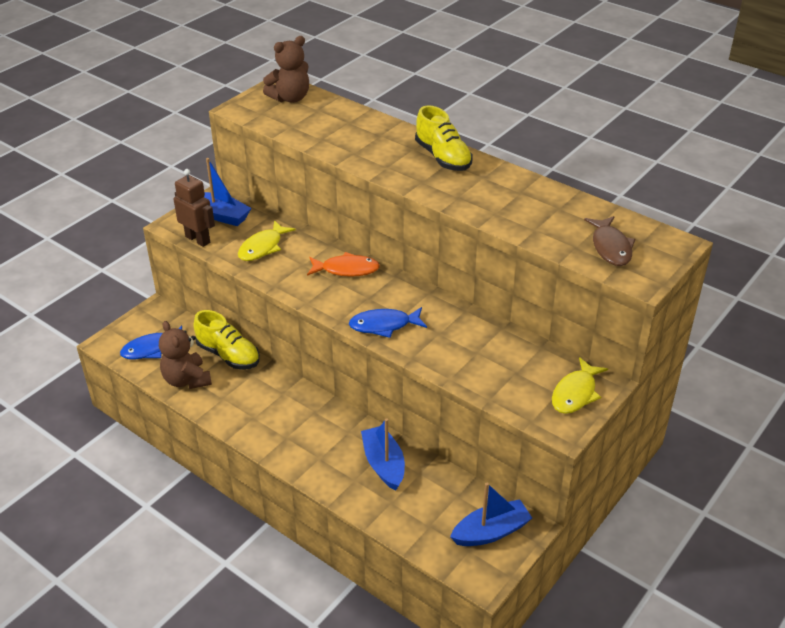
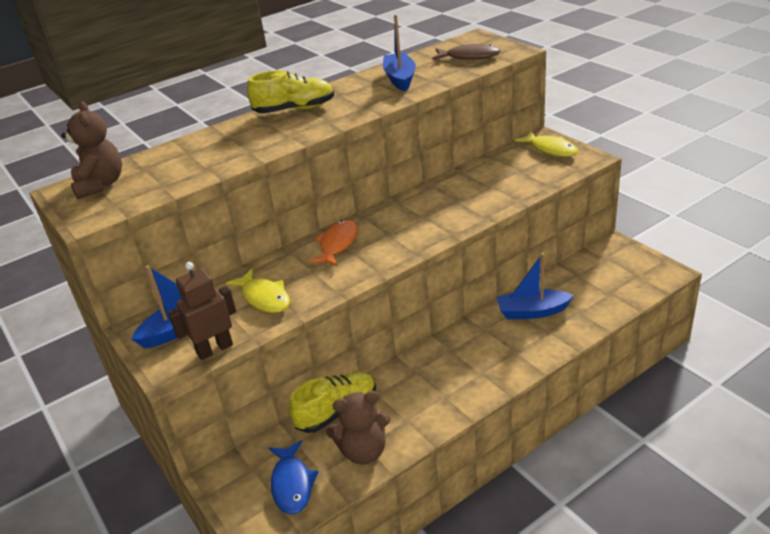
camera: 70 degrees left, 5 degrees down
blue fish [349,307,427,338] -> none
blue boat [450,483,532,546] -> blue boat moved to [383,15,416,91]

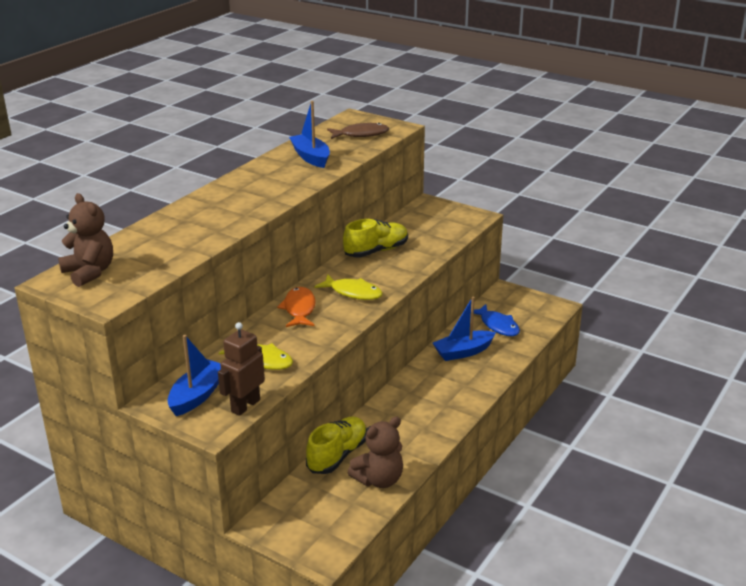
camera: 25 degrees left, 5 degrees down
yellow shoe [247,70,334,113] -> yellow shoe moved to [343,219,408,257]
blue fish [269,440,318,514] -> blue fish moved to [474,304,520,336]
yellow fish [515,131,578,157] -> yellow fish moved to [314,274,383,300]

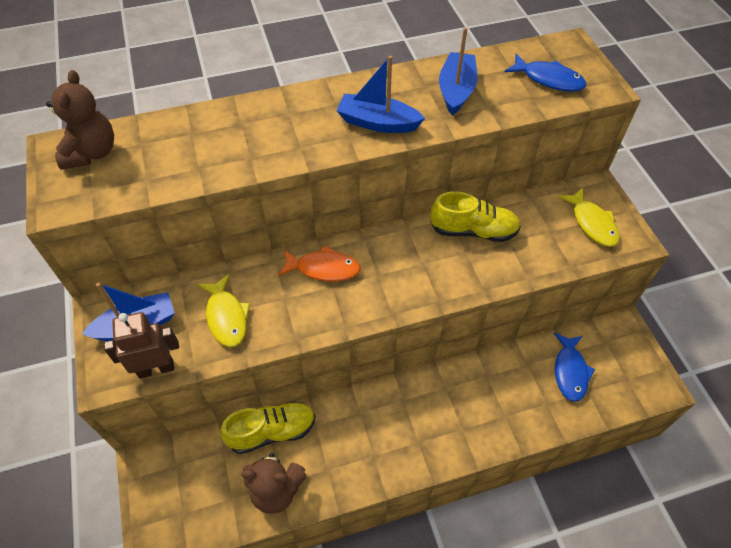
camera: 40 degrees right, 25 degrees up
orange fish [277,287,316,327] -> orange fish turned 60 degrees clockwise [278,245,361,282]
yellow fish [314,274,383,300] -> yellow fish moved to [558,188,620,247]
brown fish [327,123,389,139] -> blue fish [505,54,586,91]
blue boat [433,296,496,361] -> blue boat moved to [336,56,425,133]

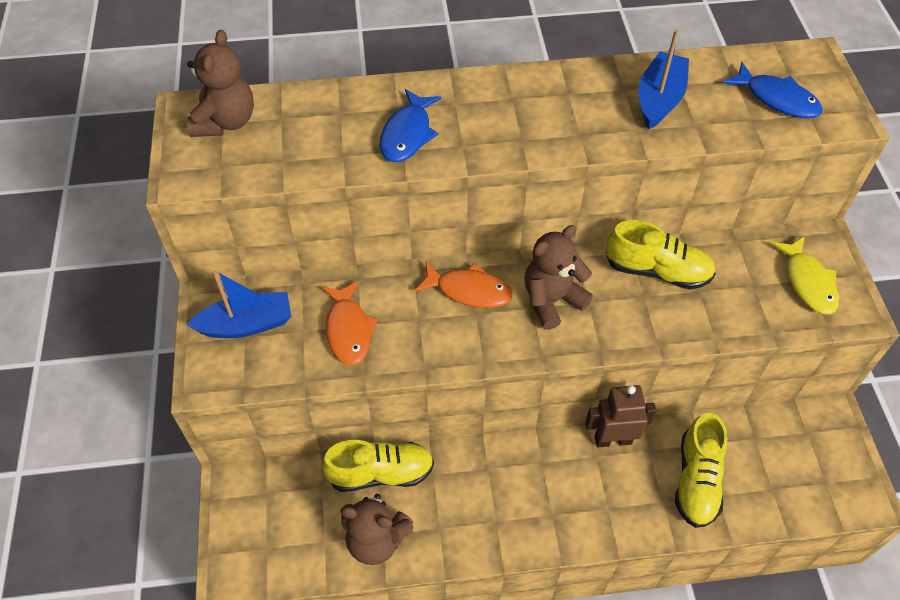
camera: 10 degrees right, 0 degrees up
brown robot [104,312,179,379] -> brown robot moved to [585,385,656,447]
yellow fish [198,274,250,347] -> orange fish [321,281,378,365]
blue boat [336,56,425,133] -> none
blue fish [554,333,595,402] -> blue fish moved to [380,89,441,162]
none -> brown teddy bear [525,225,593,330]
none -> yellow shoe [675,413,727,528]

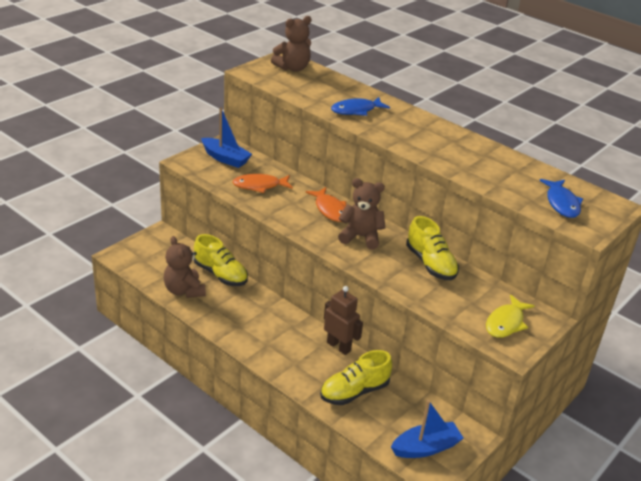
camera: 45 degrees right, 20 degrees down
orange fish [321,281,378,365] -> orange fish turned 45 degrees clockwise [232,174,293,193]
blue boat [639,29,689,129] -> blue boat moved to [391,400,464,458]

